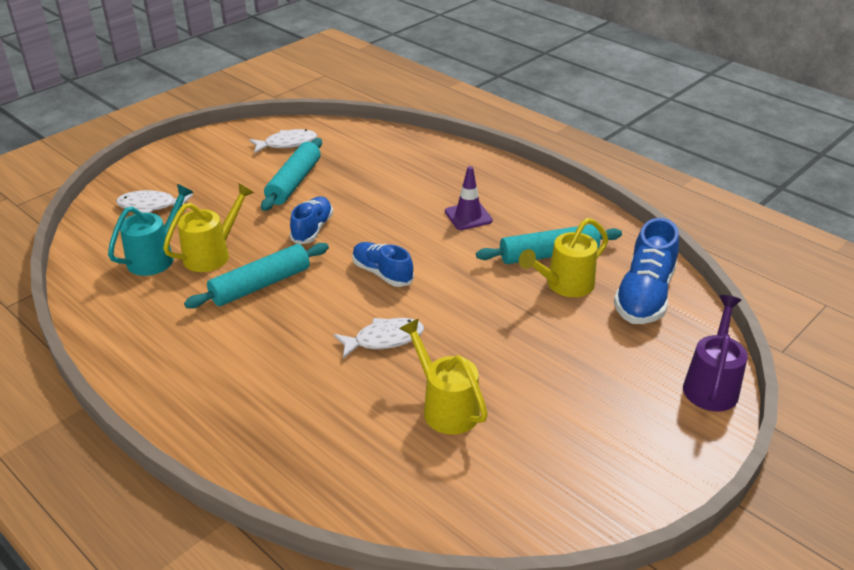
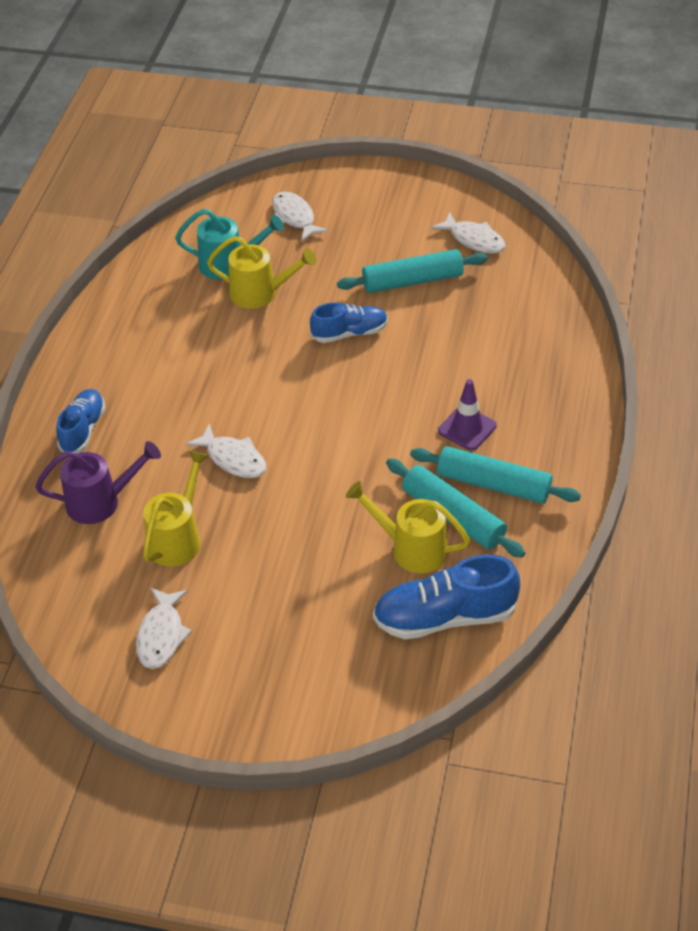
camera: 60 degrees right, 10 degrees up
turquoise rolling pin [184,243,329,309] -> turquoise rolling pin moved to [410,446,581,504]
blue shoe [352,242,414,287] -> blue shoe moved to [56,389,106,453]
purple watering can [683,295,748,411] -> purple watering can moved to [35,441,161,524]
none -> white fish [136,588,192,669]

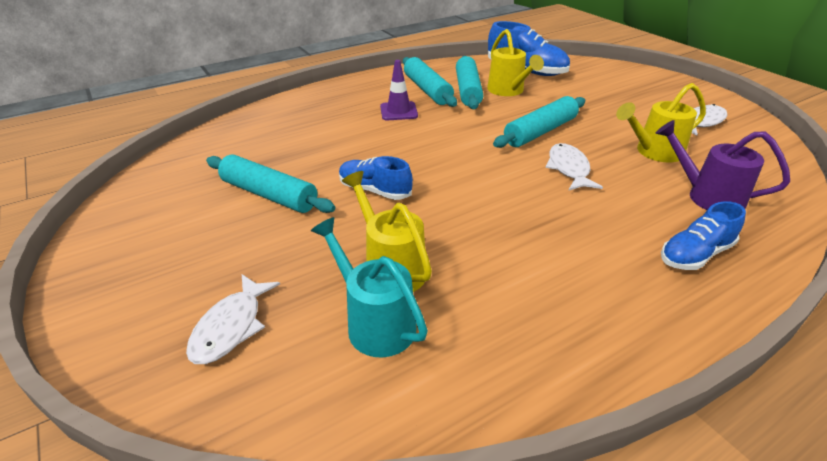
camera: 135 degrees left, 10 degrees down
white fish [431,212,506,254] -> none
none -> turquoise rolling pin [493,96,585,148]

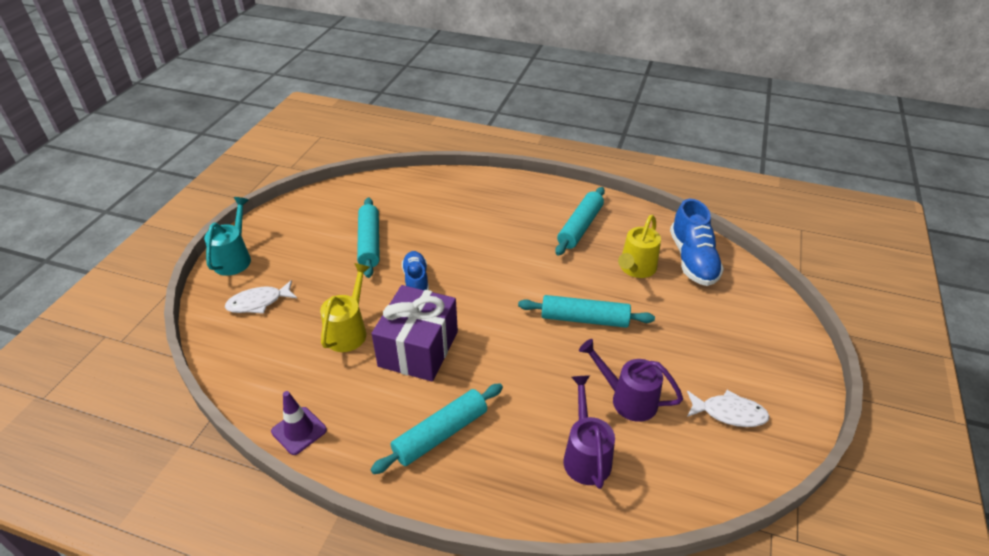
camera: 50 degrees right, 5 degrees up
turquoise watering can [311,217,428,358] -> turquoise watering can moved to [204,197,251,276]
purple traffic cone [380,60,418,120] -> purple traffic cone moved to [271,391,327,455]
turquoise rolling pin [456,56,483,110] -> turquoise rolling pin moved to [370,383,503,474]
white fish [545,143,603,190] -> none
yellow watering can [616,83,706,163] -> purple watering can [579,339,683,422]
blue shoe [661,201,746,270] -> none
none -> purple gift [371,285,458,381]

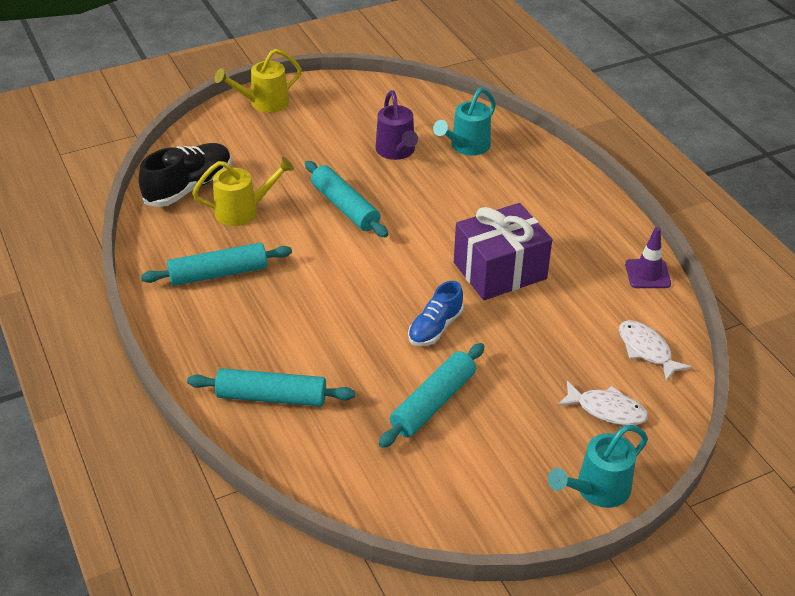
camera: 135 degrees left, 0 degrees up
yellow watering can [320,263,370,352] -> yellow watering can moved to [214,49,302,113]
turquoise rolling pin [370,383,503,474] -> turquoise rolling pin moved to [187,368,355,407]
purple watering can [563,375,615,489] -> turquoise watering can [433,88,496,156]
blue shoe [670,199,724,286] -> black shoe [139,143,232,207]
white fish [687,390,770,427] -> white fish moved to [619,320,692,381]

